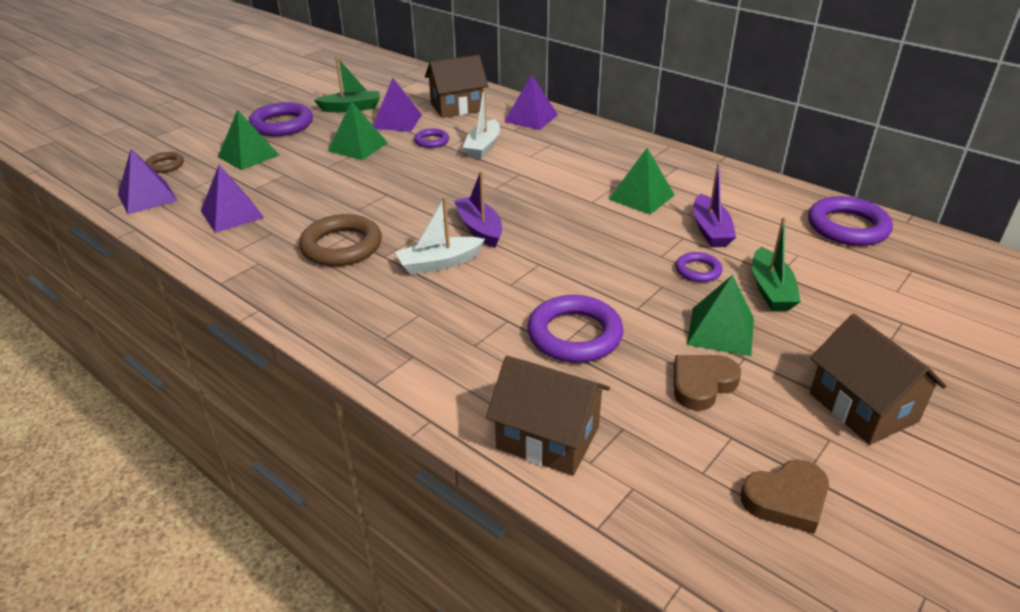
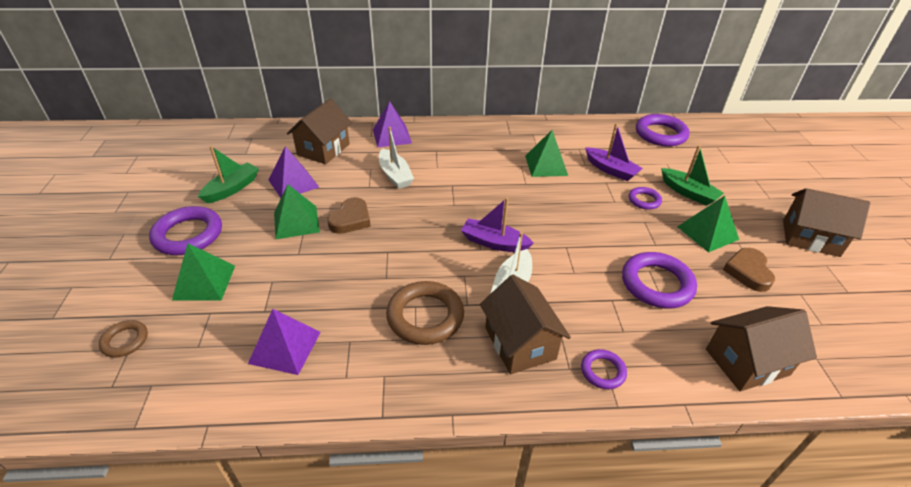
camera: 45 degrees left, 5 degrees up
purple pyramid [118,149,178,214] -> none
purple ring [414,128,449,148] -> purple ring moved to [581,349,627,389]
brown heart [741,459,829,534] -> brown heart moved to [327,197,371,234]
none -> brown house [480,275,571,374]

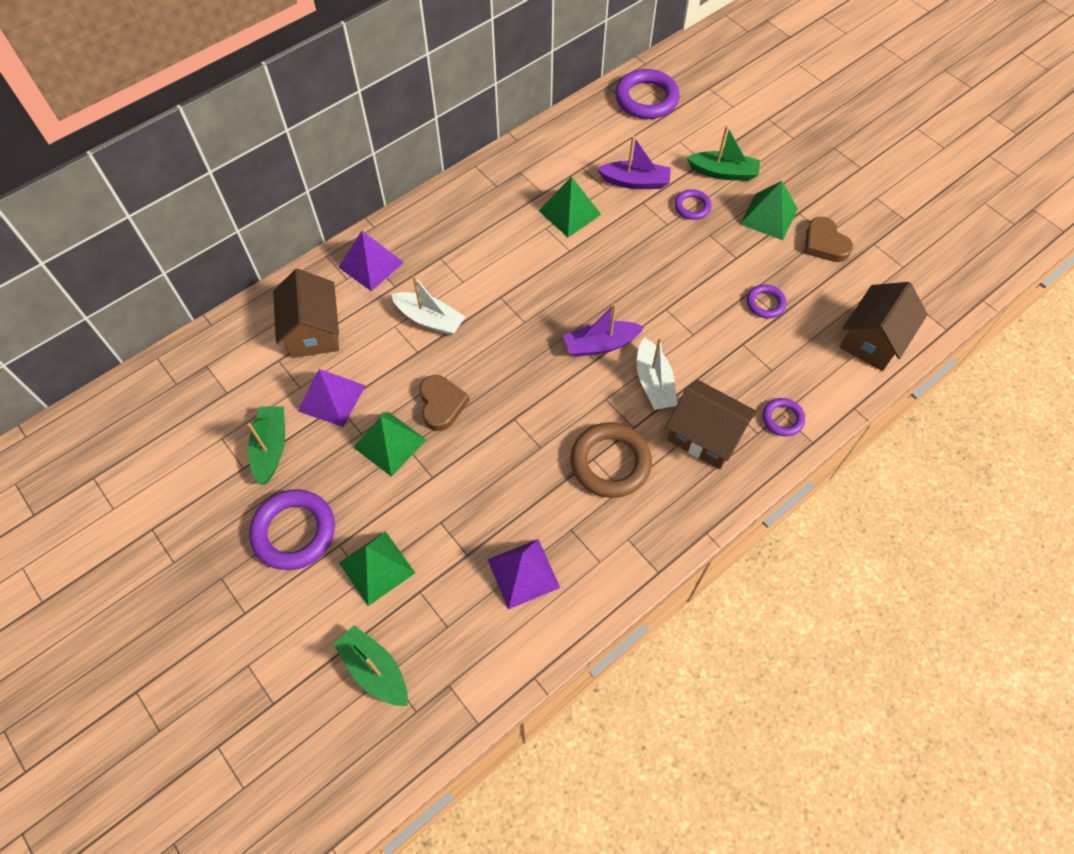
camera: 35 degrees left, 20 degrees up
brown ring [99,320,148,358] -> green boat [333,625,408,706]
purple ring [622,252,697,309] -> purple ring [747,284,786,318], size x0.54
brown house [783,188,870,257] -> none

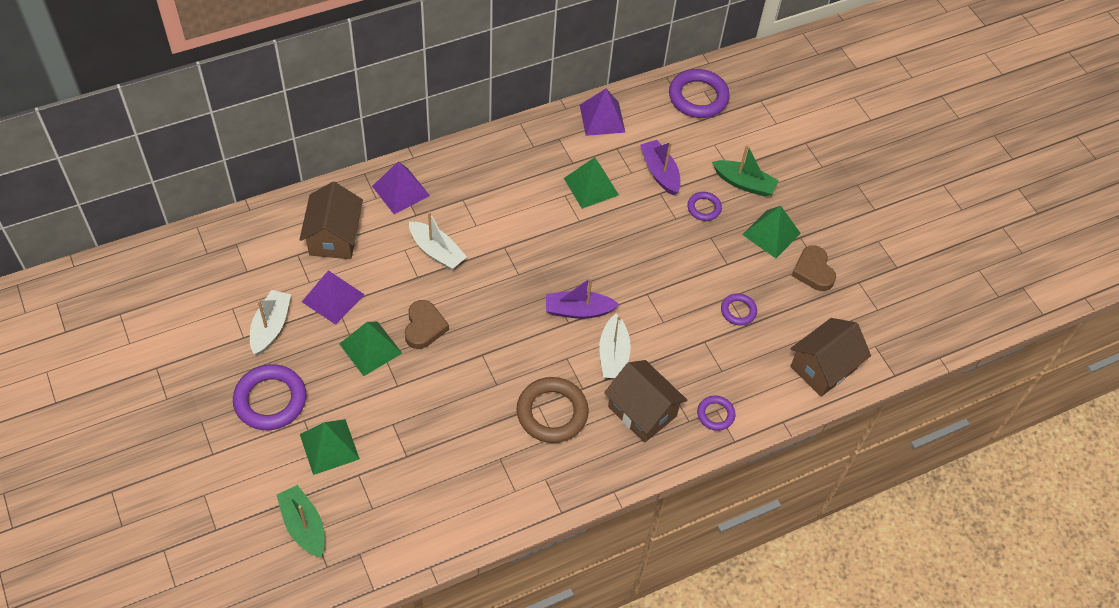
camera: 10 degrees right, 5 degrees down
green boat [247,406,285,485] -> white boat [250,290,291,355]
purple pyramid [487,539,560,610] -> purple pyramid moved to [580,89,625,136]
purple boat [597,135,671,189] -> purple boat turned 135 degrees counterclockwise [640,140,681,195]

